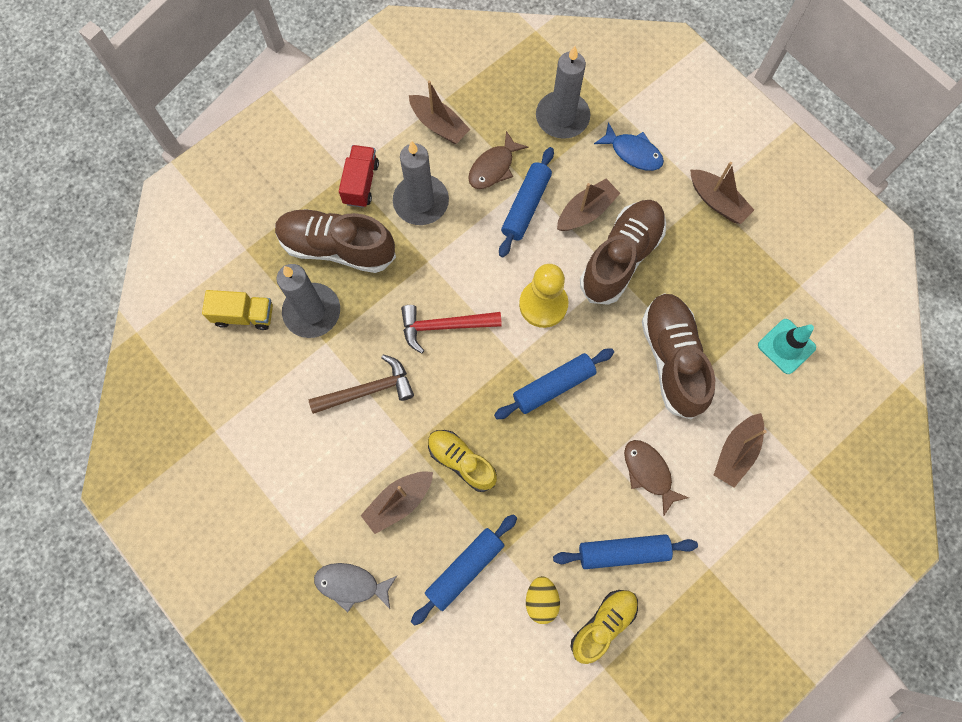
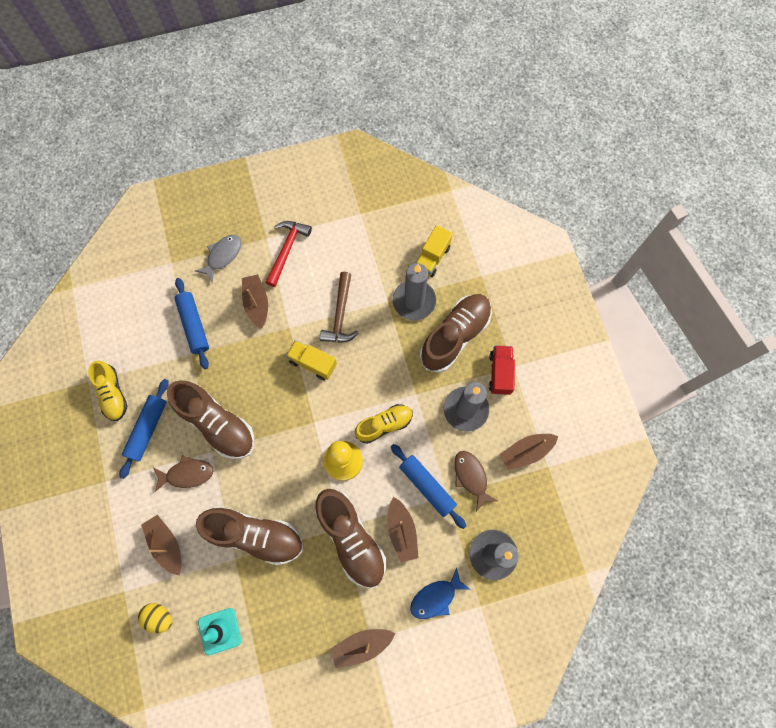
camera: 115 degrees right, 0 degrees up
red truck [339,145,379,208] -> red truck turned 120 degrees counterclockwise [489,345,515,395]
red hammer [401,305,502,354] -> red hammer moved to [265,221,312,287]
yellow shoe [428,430,497,492] -> yellow shoe moved to [355,404,413,444]
blue rolling pin [494,348,614,419] -> none
yellow egg [526,576,560,624] -> yellow egg moved to [138,603,172,633]
none -> brown shoe [167,381,254,459]
none -> yellow truck [286,340,337,380]

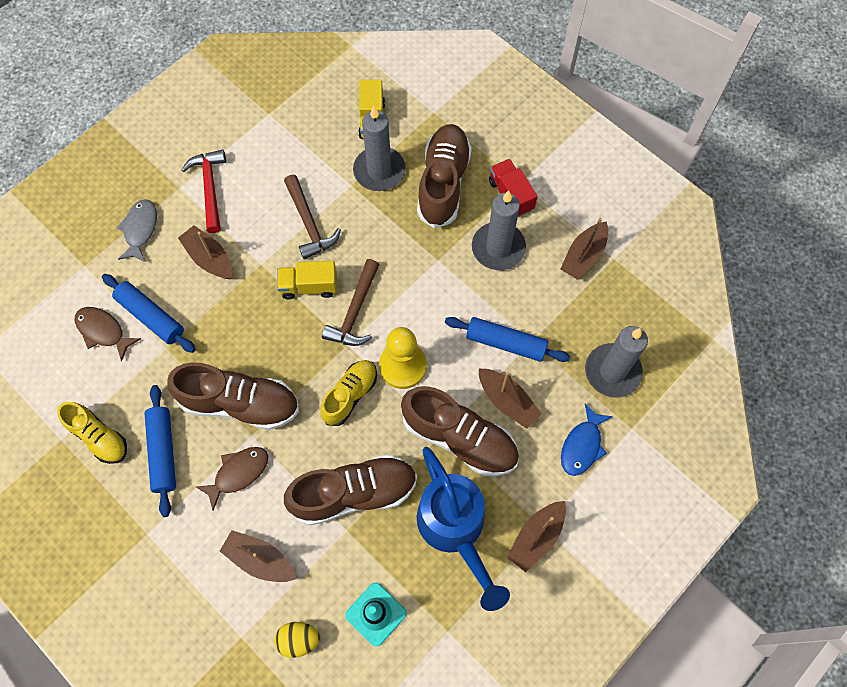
camera: 30 degrees left, 5 degrees down
yellow shoe [355,404,413,444] -> yellow shoe moved to [320,360,377,426]
brown fish [454,451,497,511] -> brown fish moved to [75,307,141,362]
none -> brown hammer [322,259,379,346]
none -> blue watering can [417,447,510,611]

